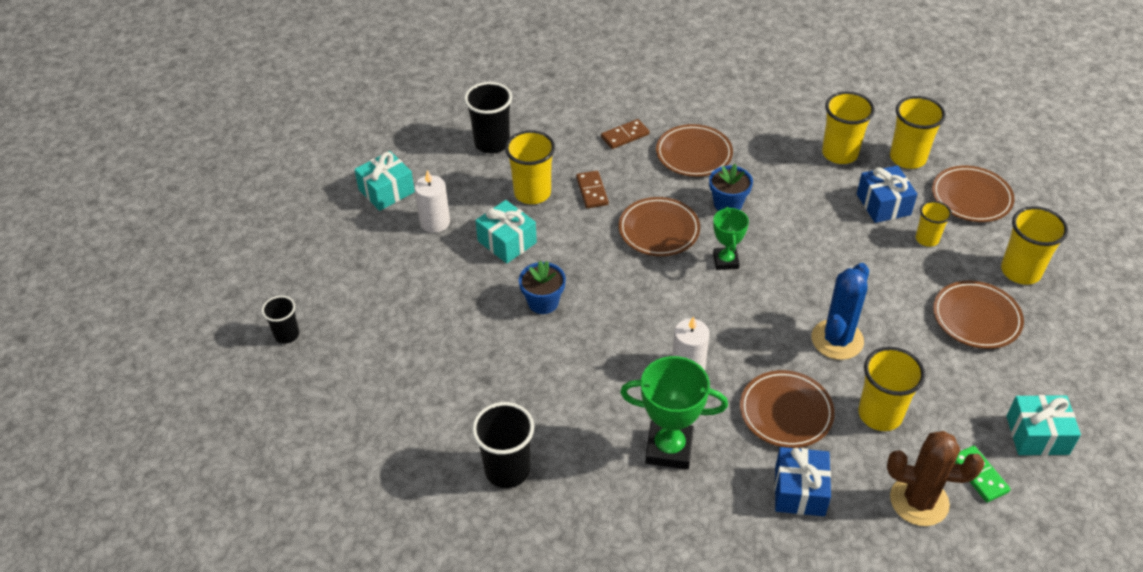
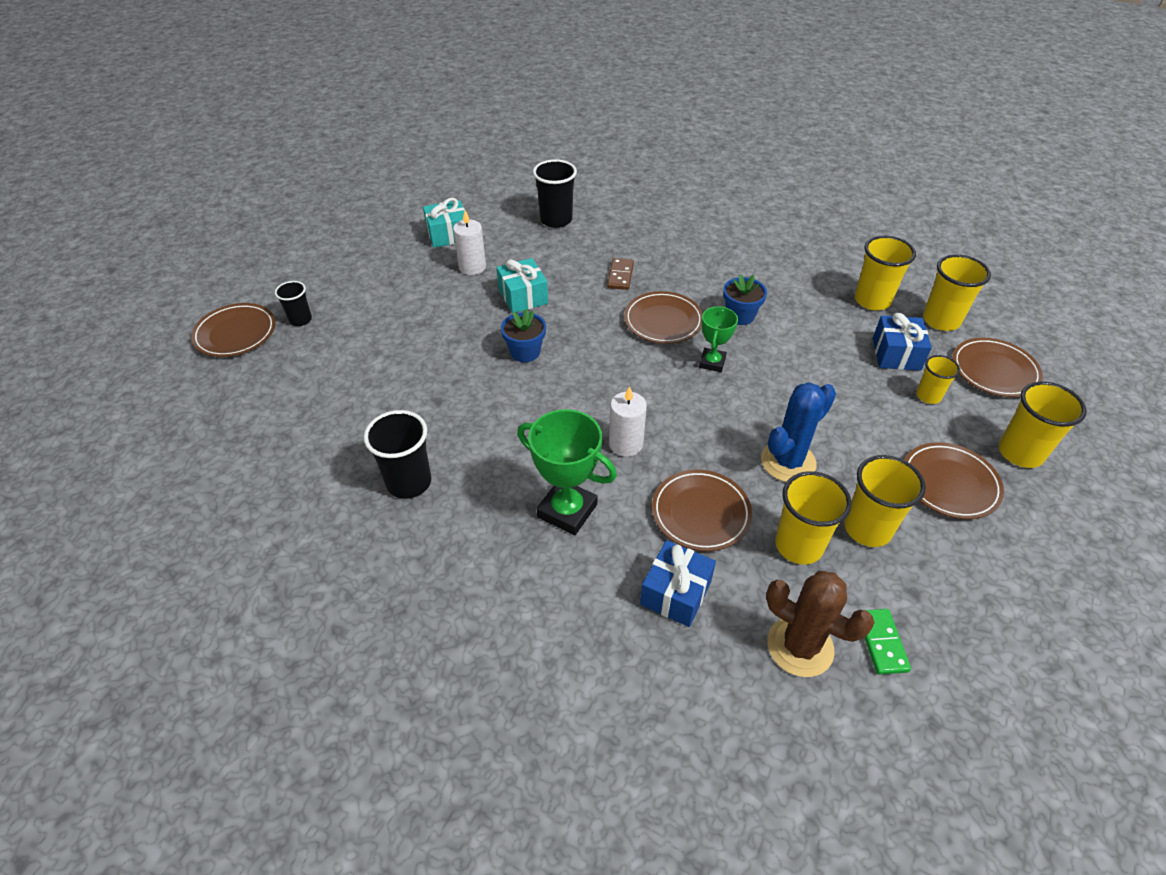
camera: 20 degrees right, 0 degrees up
yellow cup [505,130,555,204] -> yellow cup moved to [844,455,926,547]
brown domino [601,119,649,149] -> none
brown plate [656,124,733,177] -> brown plate moved to [191,303,276,357]
turquoise gift [1006,395,1081,456] -> none

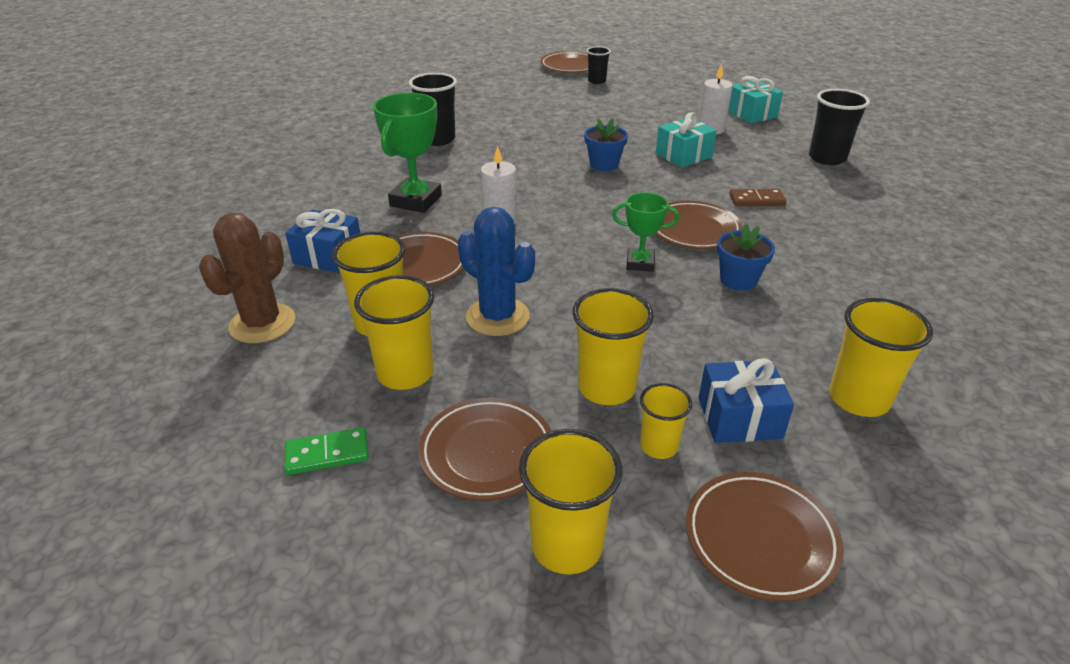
camera: 80 degrees right, 10 degrees down
green domino [864,609,911,675] -> green domino moved to [284,427,369,475]
yellow cup [923,254,991,331] -> yellow cup moved to [572,288,654,405]

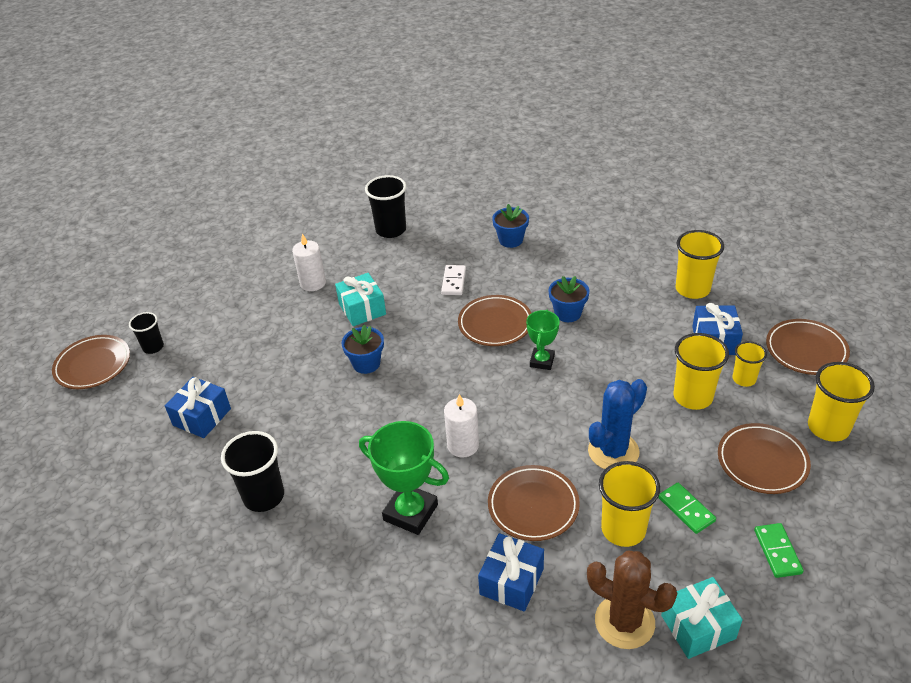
camera: 80 degrees left, 5 degrees up
yellow cup [354,275,434,390] -> green domino [658,483,716,534]
turquoise gift [728,76,783,124] -> turquoise gift moved to [661,577,743,659]
brown domino [729,189,787,206] -> white domino [441,265,466,295]
none -> blue gift [165,377,231,438]
none -> blue flower pot [492,204,529,248]

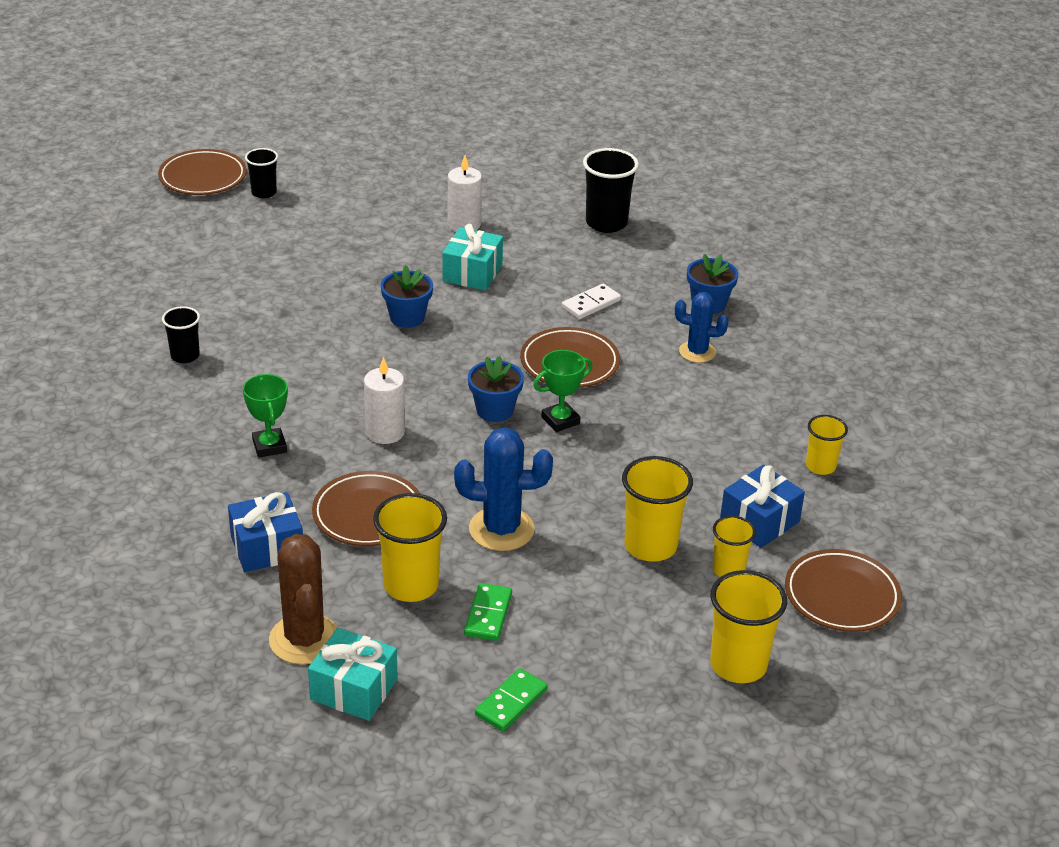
camera: 40 degrees right, 5 degrees down
blue gift [165,377,231,438] -> none
black cup [221,431,284,512] -> black cup [162,306,200,363], size x0.61
green trophy [359,421,449,535] -> green trophy [243,374,288,457], size x0.61
blue flower pot [549,276,589,322] -> blue flower pot moved to [468,355,524,422]
yellow cup [675,230,724,299] -> yellow cup [806,415,848,475], size x0.61
brown plate [718,423,811,494] -> none
none -> blue cactus [675,292,729,363]

